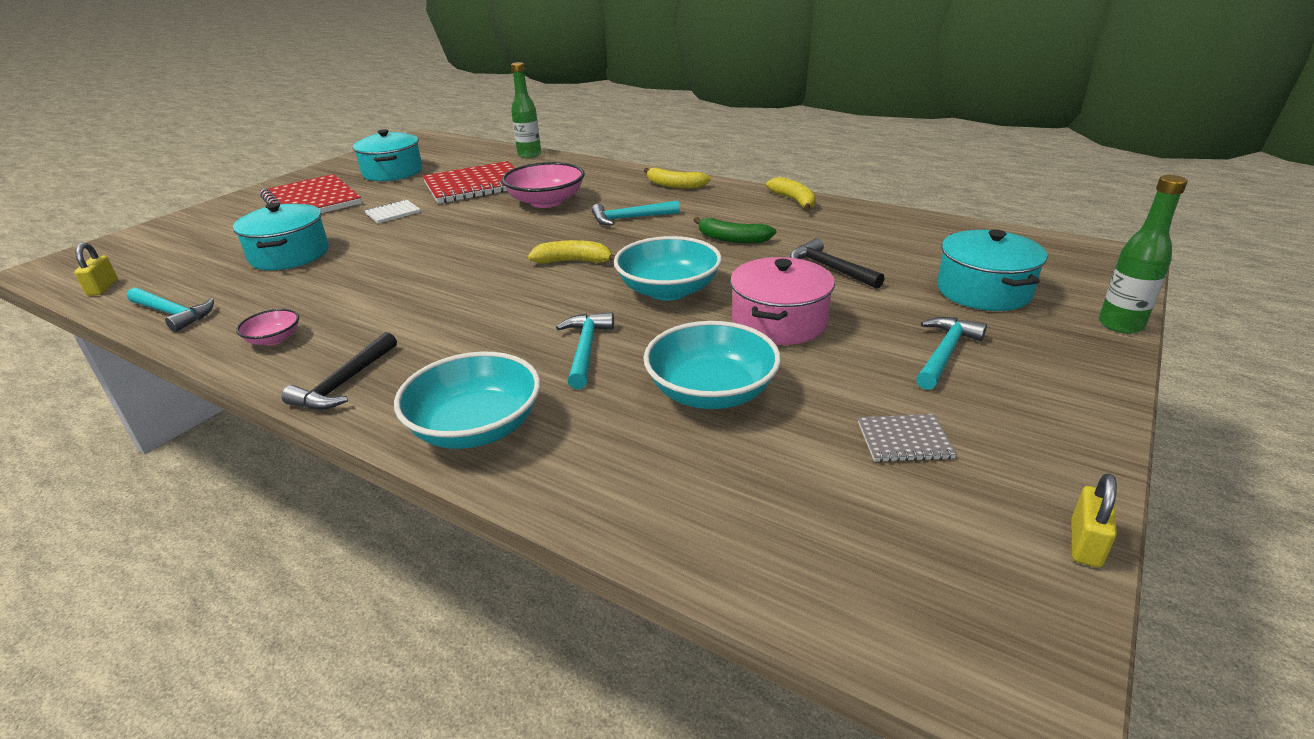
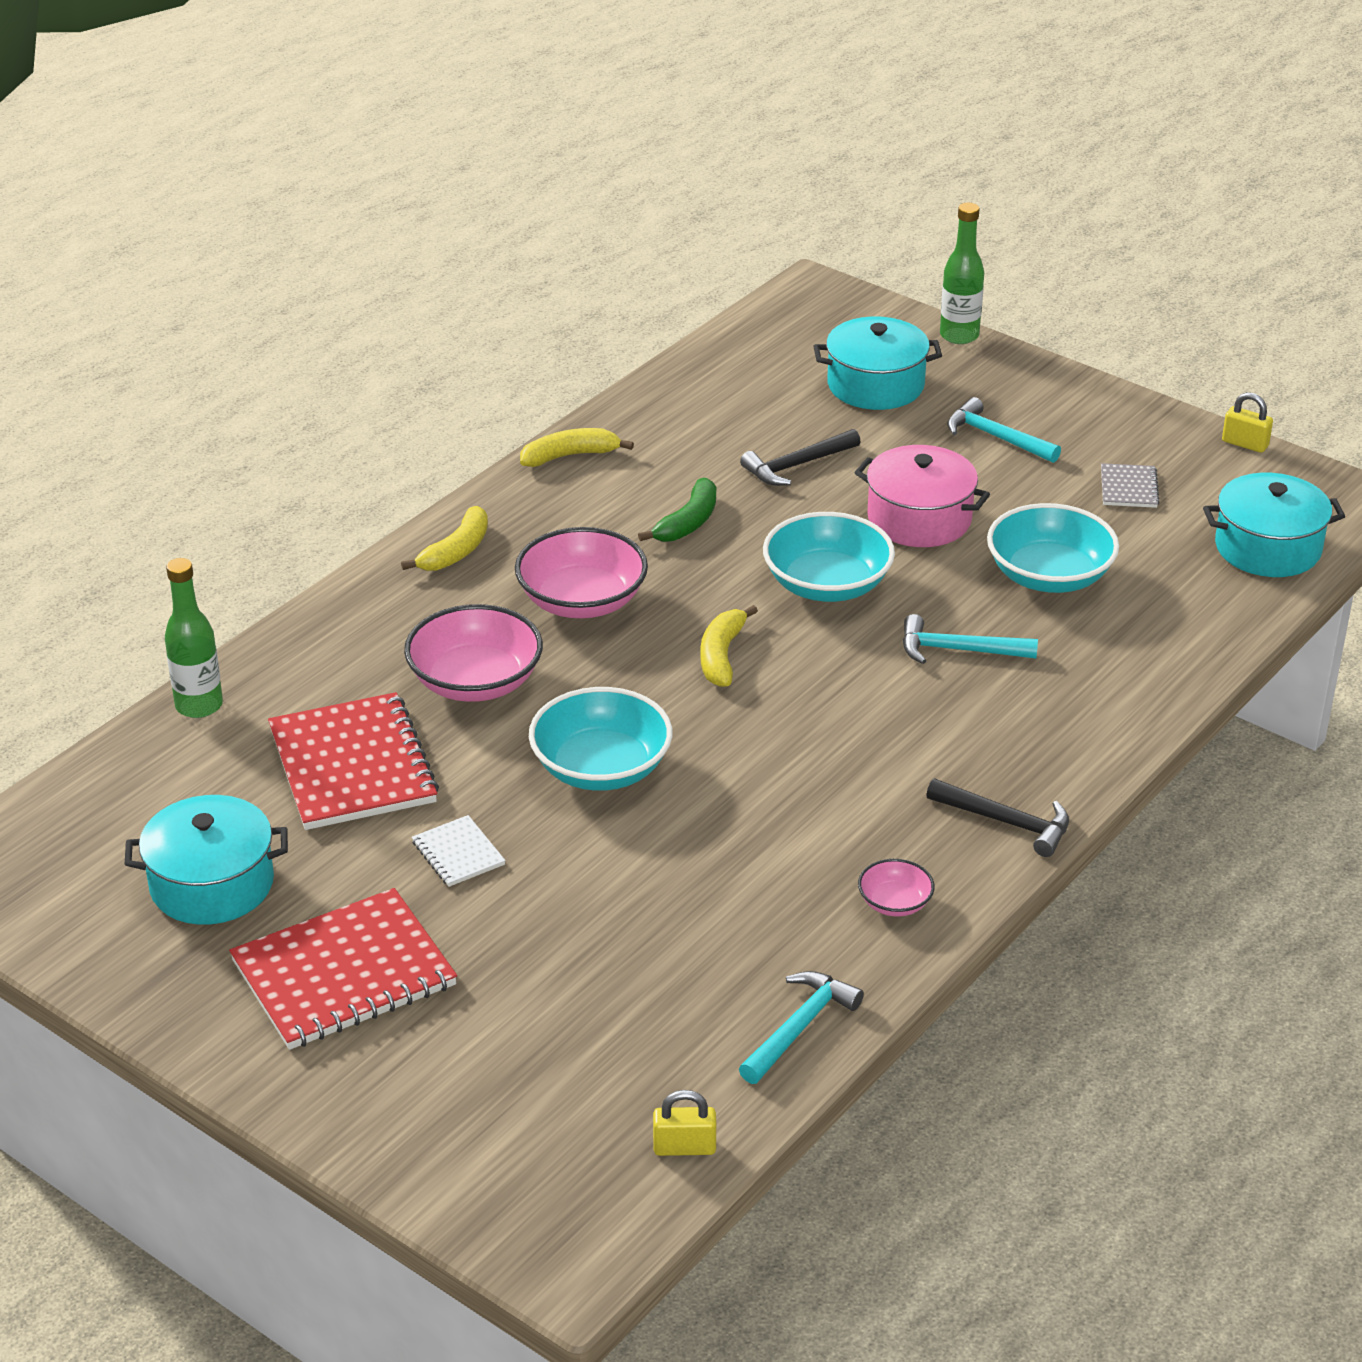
camera: 85 degrees left, 5 degrees up
turquoise pot [233,202,329,270] -> turquoise pot moved to [1203,473,1345,577]
turquoise bowl [394,352,540,449] -> turquoise bowl moved to [529,687,672,791]
turquoise hammer [592,200,680,225] -> pink bowl [515,527,648,618]

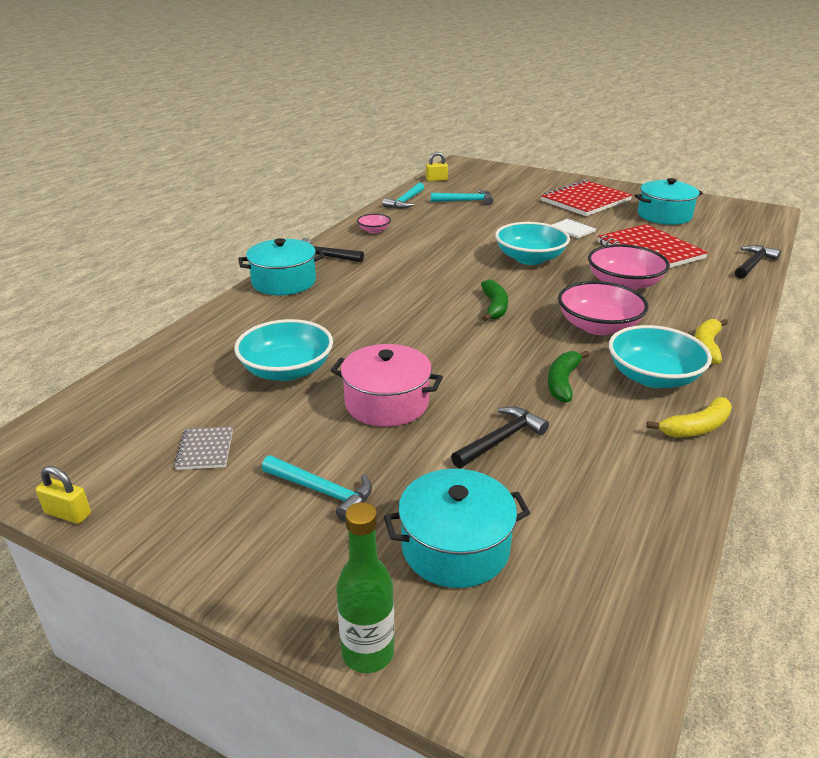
camera: 170 degrees right, 5 degrees down
green bottle [165,558,223,718] -> black hammer [735,245,781,279]
yellow banana [700,605,758,687] -> green banana [481,280,508,321]
turquoise bowl [763,512,895,602] -> turquoise bowl moved to [609,325,712,388]
turquoise hammer [903,614,1038,664] -> turquoise hammer moved to [431,190,493,205]
turquoise pot [1203,473,1345,577] -> turquoise pot moved to [238,238,325,295]

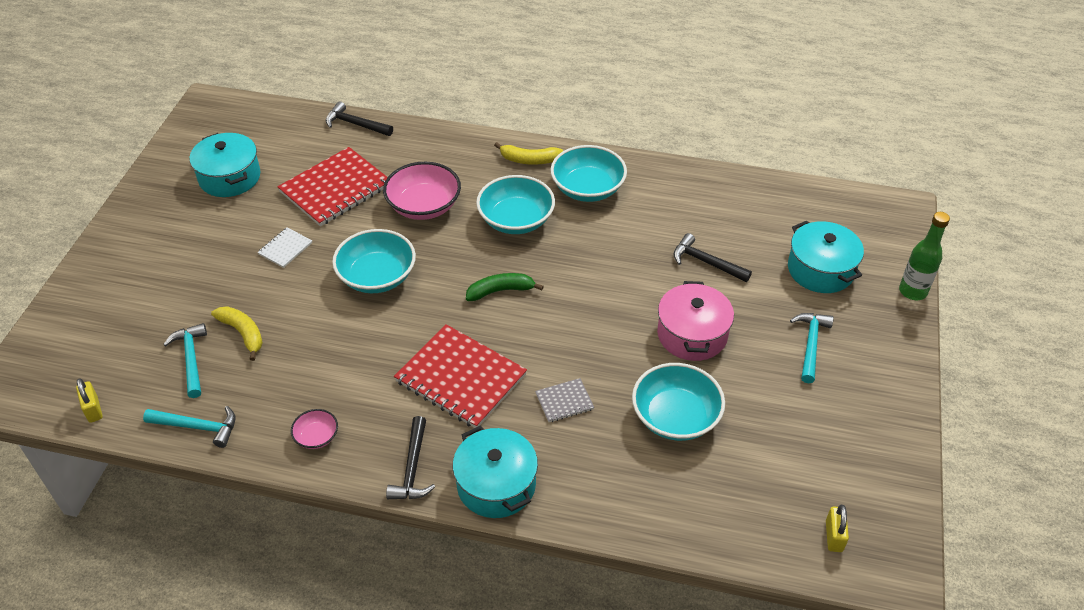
camera: 105 degrees left, 15 degrees up
yellow padlock [36,466,91,524] -> yellow padlock moved to [826,505,849,552]
grey notebook [174,426,233,470] -> grey notebook moved to [535,378,594,422]
red notebook [541,180,632,216] -> red notebook moved to [394,324,527,428]
green banana [548,351,589,402] -> none
pink bowl [558,281,649,335] -> turquoise bowl [476,175,555,234]
yellow banana [647,397,732,437] -> yellow banana moved to [211,306,263,361]

